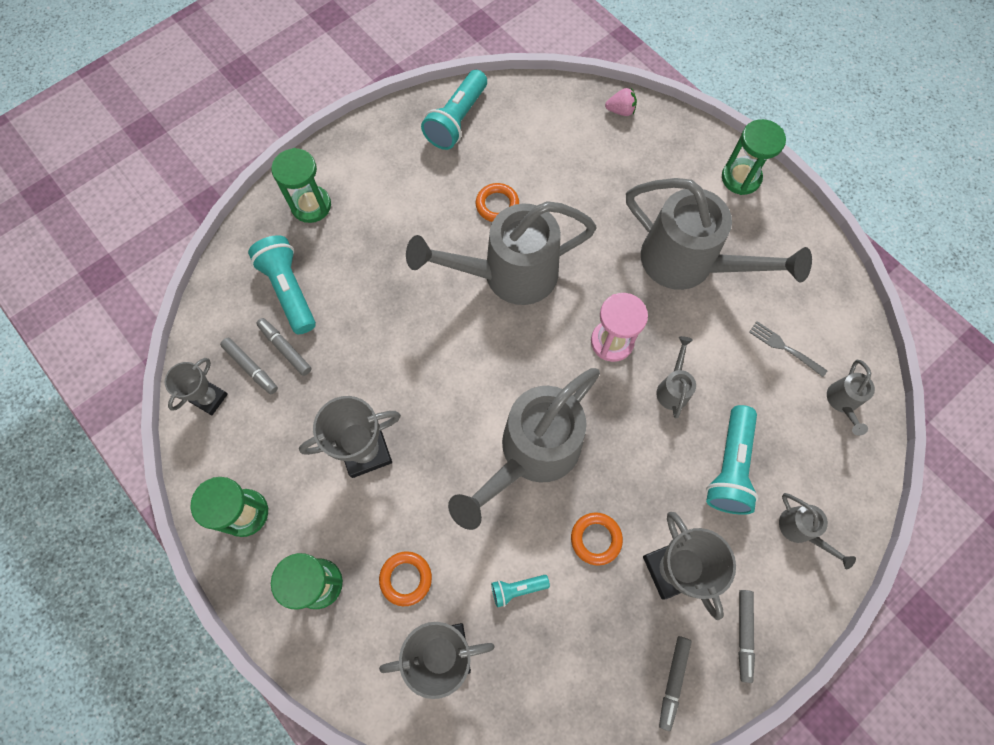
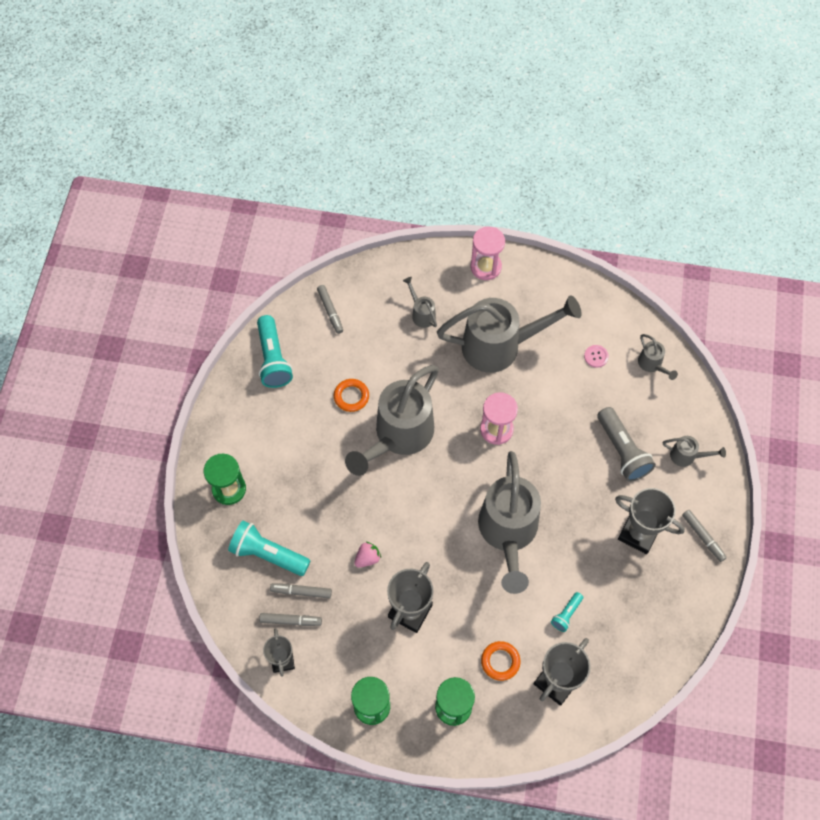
camera: 40 degrees left, 5 degrees down
orange ring [571,512,623,566] -> none
pink strawberry [605,88,637,116] -> pink strawberry moved to [354,542,381,568]
grey watering can [656,336,696,418] -> grey watering can moved to [403,277,437,328]
grey marker [659,636,691,731] -> grey marker moved to [317,285,343,334]
turquoise flashlight [706,405,758,515] -> grey flashlight [597,407,656,482]
green hourglass [722,119,786,195] -> pink hourglass [470,227,505,280]
grey fork [749,321,828,377] -> pink button [584,345,609,368]

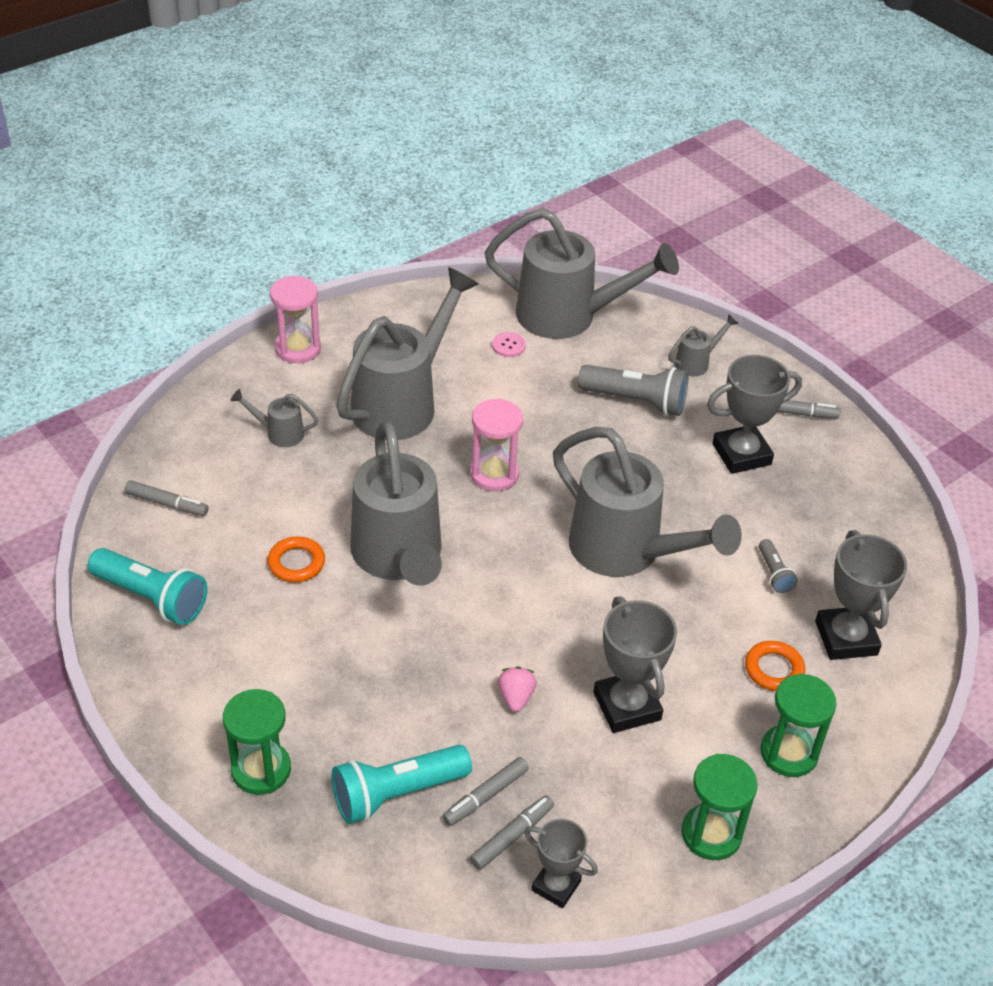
camera: 50 degrees left, 20 degrees down
turquoise flashlight [551,592,583,632] -> grey flashlight [759,539,798,593]
grey watering can [638,334,678,380] -> grey watering can [484,208,679,339], size x2.37

